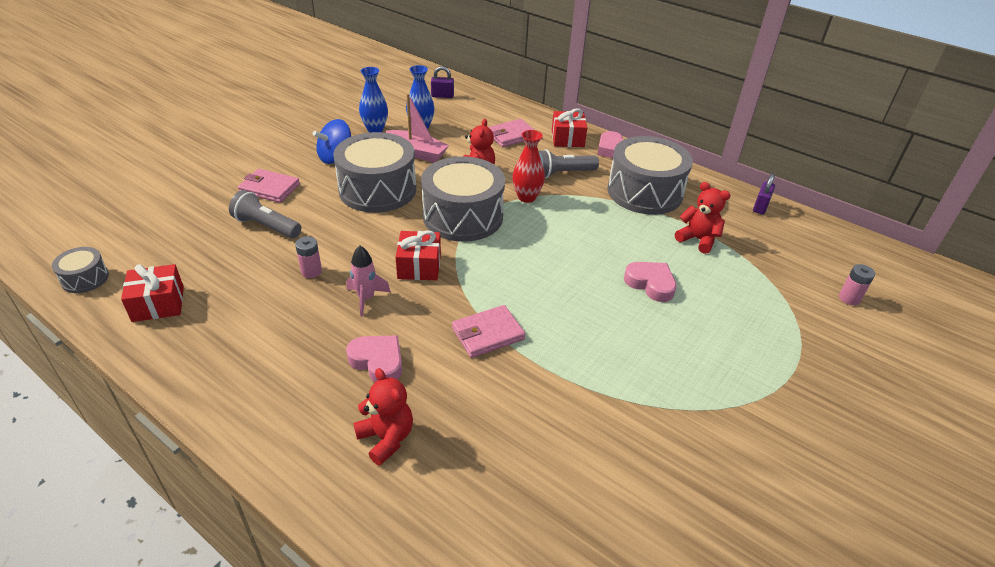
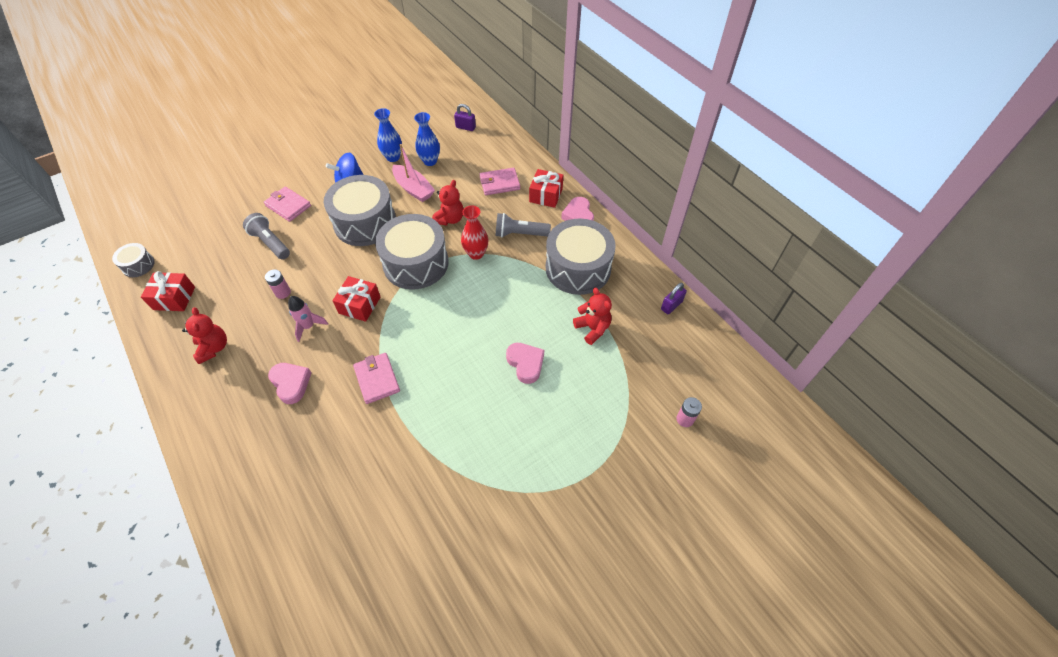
camera: 20 degrees right, 15 degrees up
red teddy bear [353,368,413,465] -> red teddy bear moved to [182,307,227,364]
pink wallet [452,305,525,358] -> pink wallet turned 75 degrees clockwise [353,353,400,404]

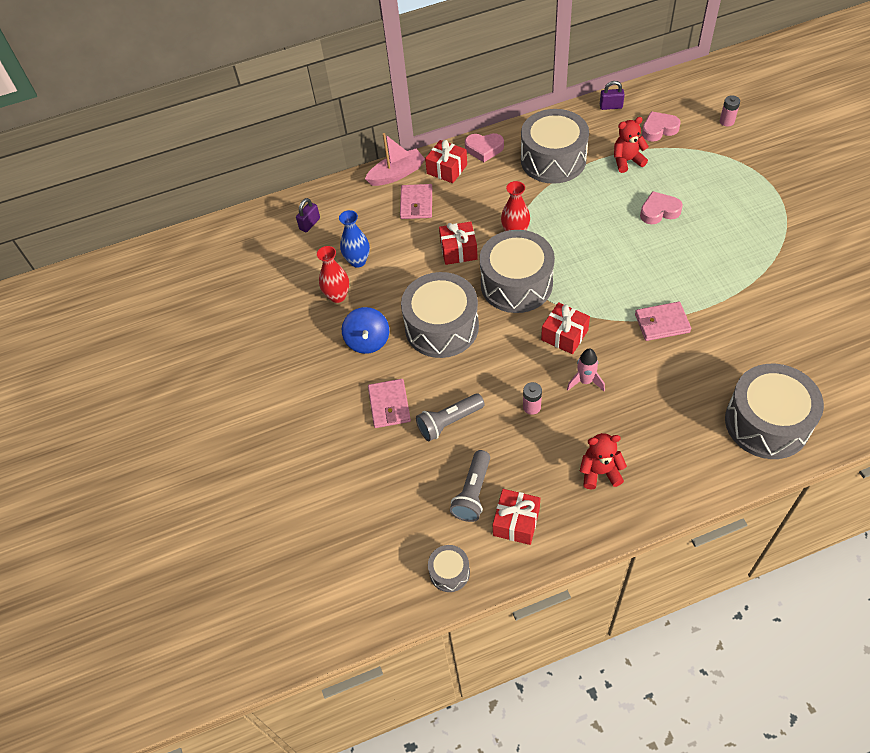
camera: 70 degrees left, 0 degrees up
pink wallet [264,186,311,222] -> pink wallet turned 60 degrees counterclockwise [368,379,411,428]
pink heart [268,363,311,404] -> pink heart moved to [642,112,681,141]
blue vase [374,108,402,162] -> red vase [317,246,349,303]
pink boat [392,144,435,202] -> pink boat moved to [365,133,425,186]
red teddy bear [432,180,464,226] -> red gift [439,222,478,265]
grey flashlight [495,213,551,238] -> grey flashlight moved to [450,450,490,522]
purple padlock [661,283,687,314] -> purple padlock turned 60 degrees counterclockwise [600,81,625,110]
none -> grey drum [725,364,824,459]

